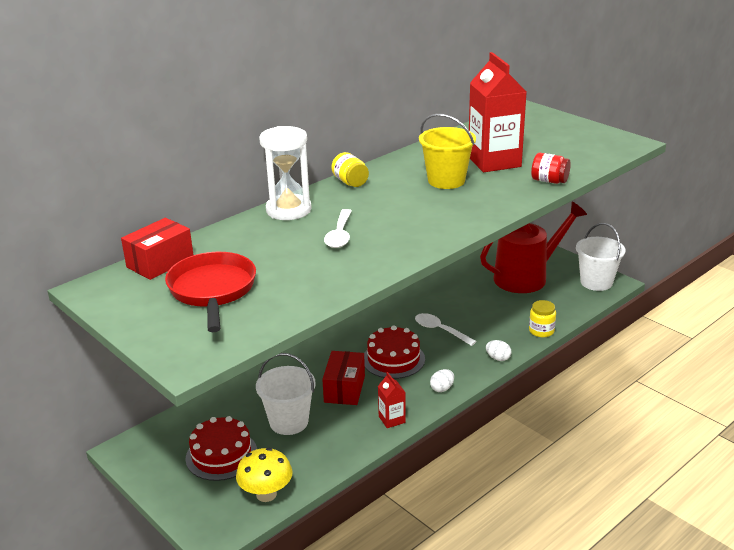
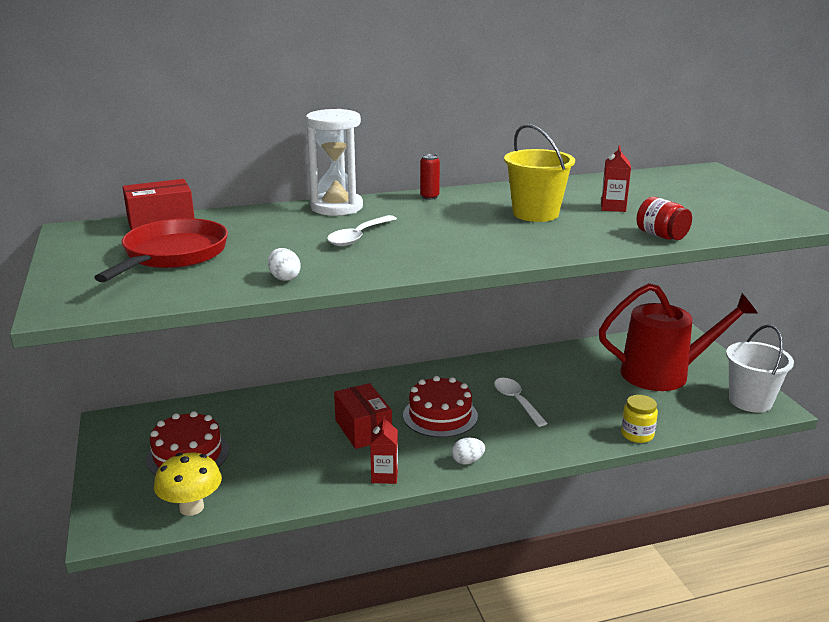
camera: 25 degrees right, 5 degrees down
white bucket [256,353,316,435] -> none
red box [322,351,365,405] -> red box turned 60 degrees counterclockwise [334,383,392,449]
yellow jar [331,152,369,187] -> red can [420,154,440,200]
red carton [469,52,527,172] -> red carton [601,145,631,212], size x0.46
white egg [486,340,511,361] -> white egg moved to [268,248,301,281]

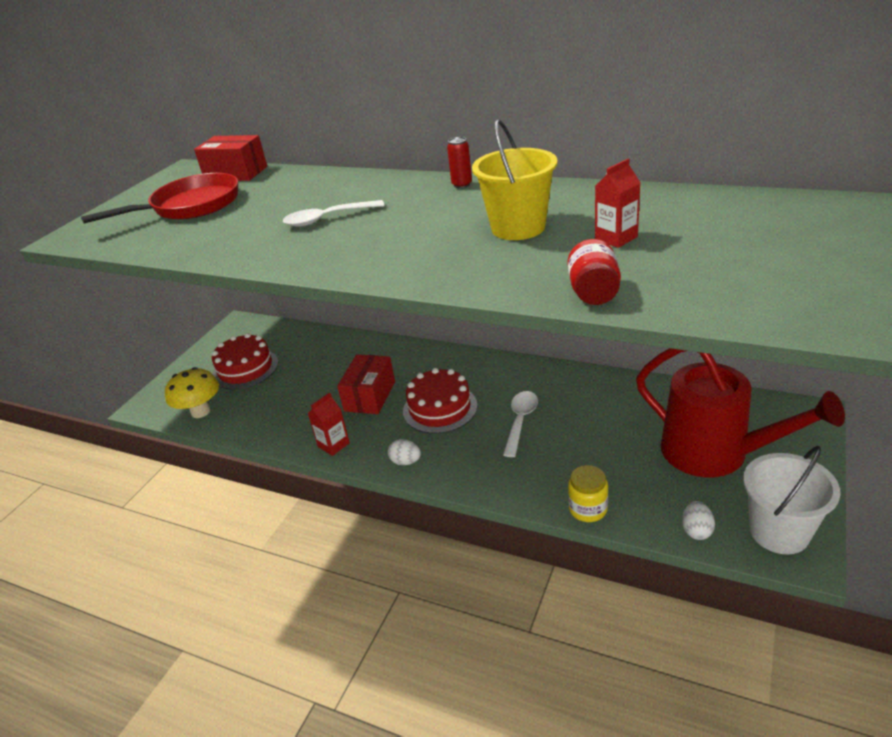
camera: 45 degrees right, 10 degrees up
white egg [268,248,301,281] -> white egg moved to [682,501,715,540]
white hourglass [306,109,363,216] -> none

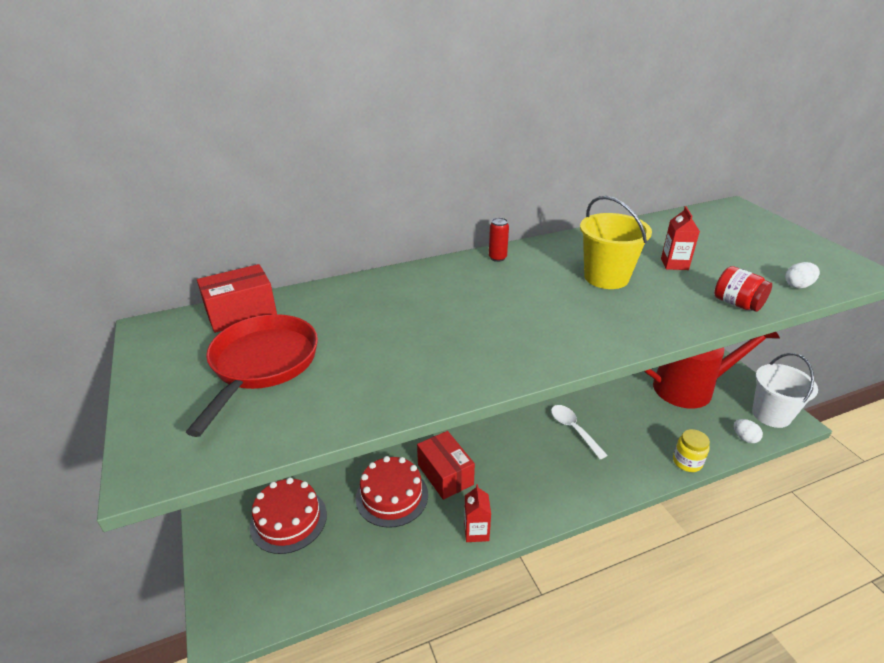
camera: 50 degrees left, 0 degrees up
yellow mushroom [165,367,219,418] -> none
white spoon [283,200,384,227] -> none
white egg [388,439,421,465] -> white egg moved to [785,262,820,288]
red cake [403,368,477,434] -> red cake moved to [356,456,428,528]

